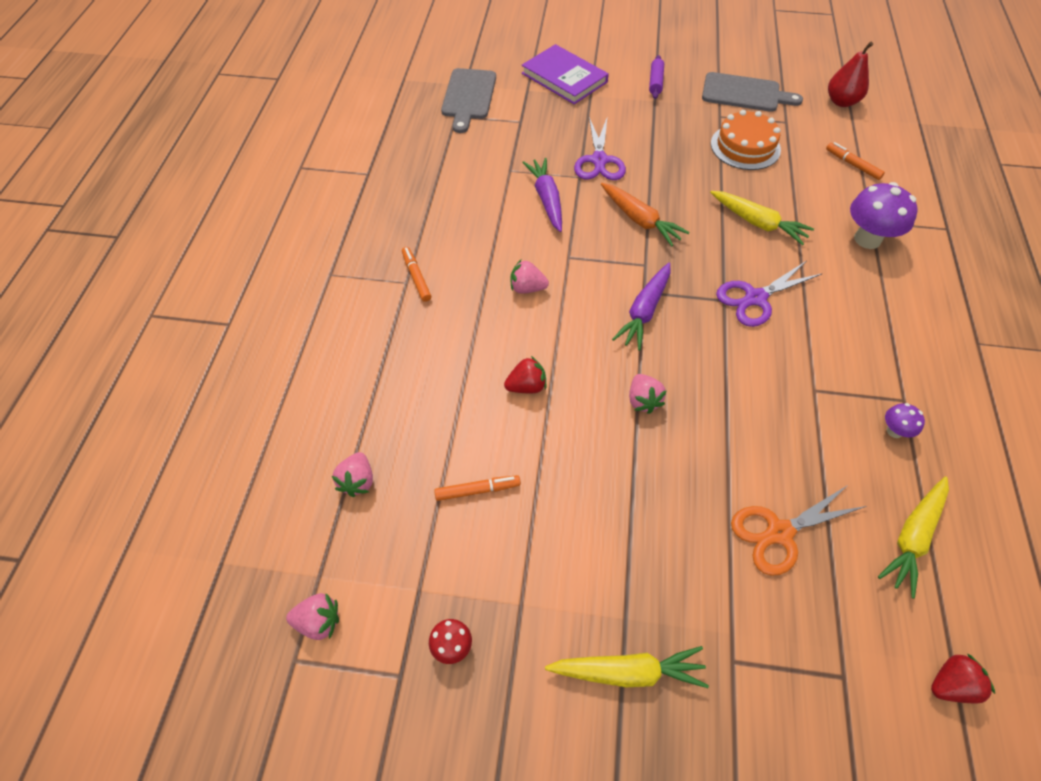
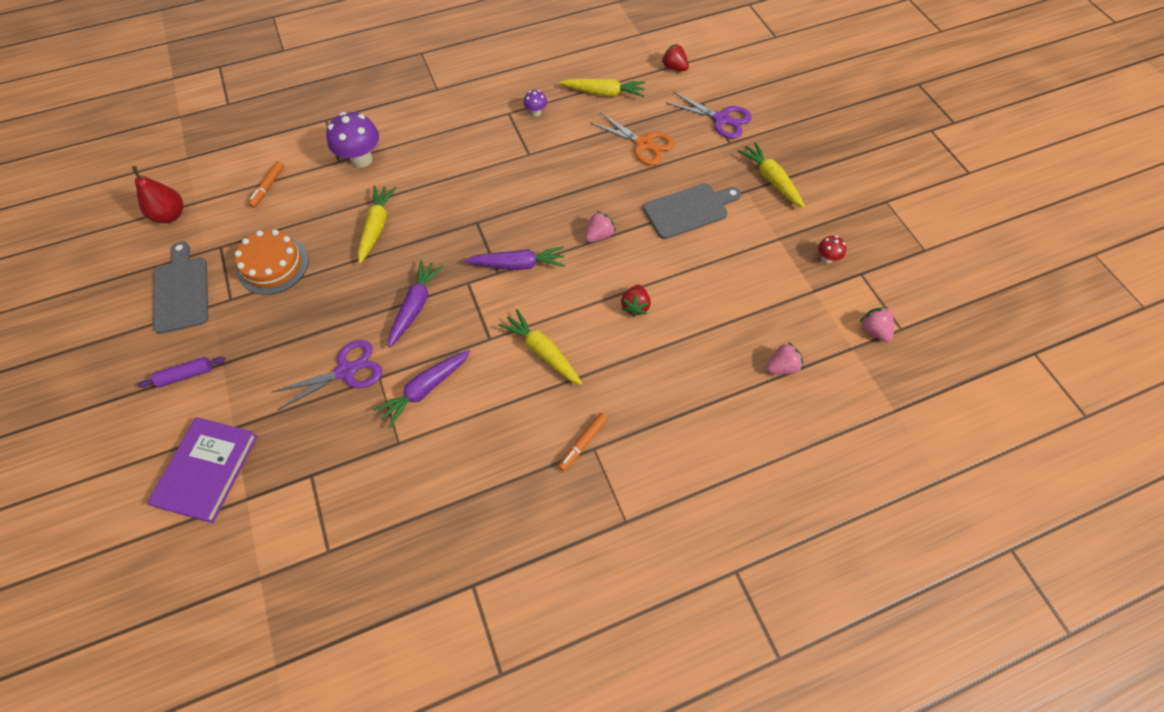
camera: 120 degrees left, 5 degrees up
orange marker [434,475,521,501] -> none
grey cutting board [441,68,496,133] -> grey cutting board moved to [643,183,741,239]
red strawberry [504,356,546,393] -> red strawberry turned 120 degrees counterclockwise [621,285,651,317]
pink strawberry [511,260,549,294] -> yellow carrot [498,309,582,385]
orange carrot [601,183,689,246] -> purple carrot [388,260,444,347]
purple scissors [716,261,822,327] -> purple scissors moved to [666,92,752,139]

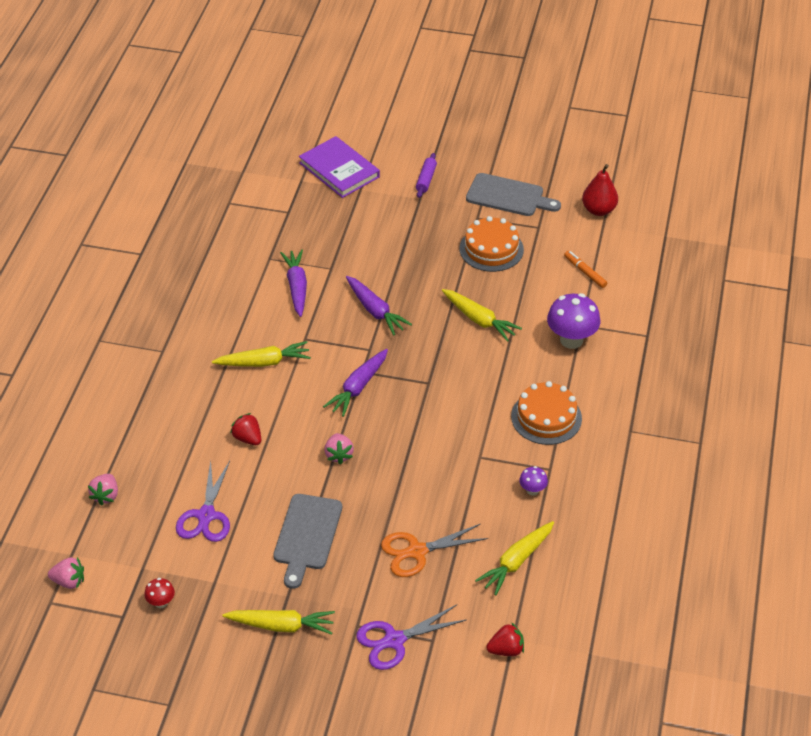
camera: 125 degrees right, 15 degrees down
purple scissors [271,340,382,410] -> purple scissors moved to [176,460,230,542]
orange marker [558,413,608,471] -> none
none -> orange cake [511,381,582,445]

